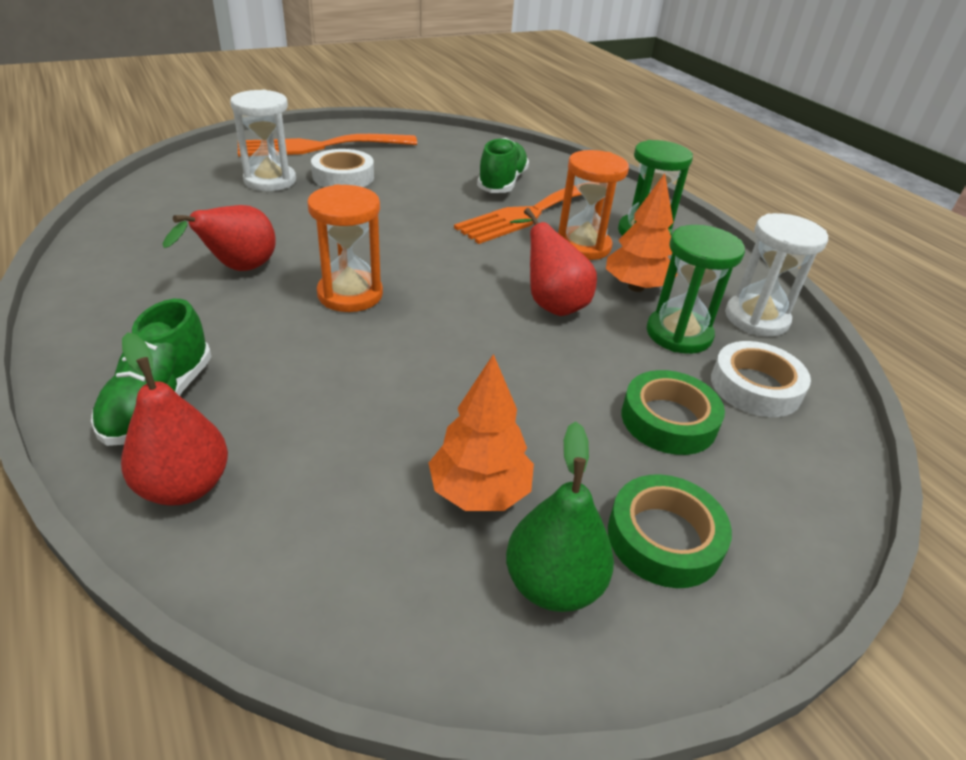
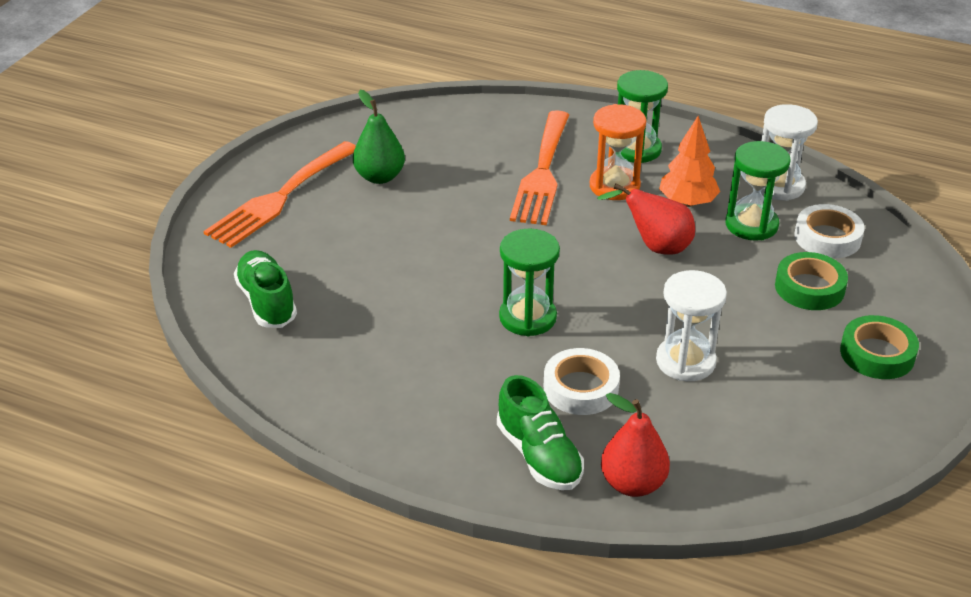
camera: 35 degrees left, 0 degrees up
red pear [163,205,276,271] -> none
white hourglass [230,90,296,191] -> white hourglass moved to [656,270,727,381]
orange hourglass [307,184,383,312] -> green hourglass [499,228,560,336]
white tape [311,149,374,187] -> white tape moved to [544,348,620,415]
orange tree [429,354,534,511] -> none
green shoe [477,138,529,193] -> green shoe moved to [234,250,297,328]
green pear [506,421,614,612] -> green pear moved to [353,90,405,184]

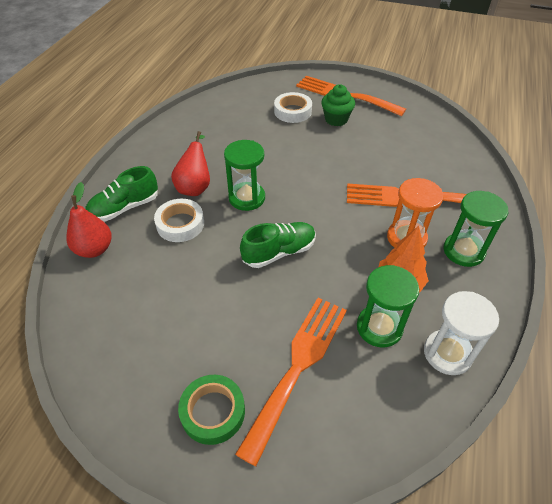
camera: 85 degrees right, 10 degrees up
green shoe [234,250,297,328] -> green shoe moved to [240,222,316,268]
green pear [353,90,405,184] -> none
red pear [597,183,695,255] -> red pear moved to [171,131,210,196]
white hourglass [656,270,727,381] -> none
green tape [775,252,848,310] -> orange fork [235,298,347,466]
white tape [794,204,865,258] -> white tape moved to [274,92,312,123]
none -> green cupcake [321,84,355,126]

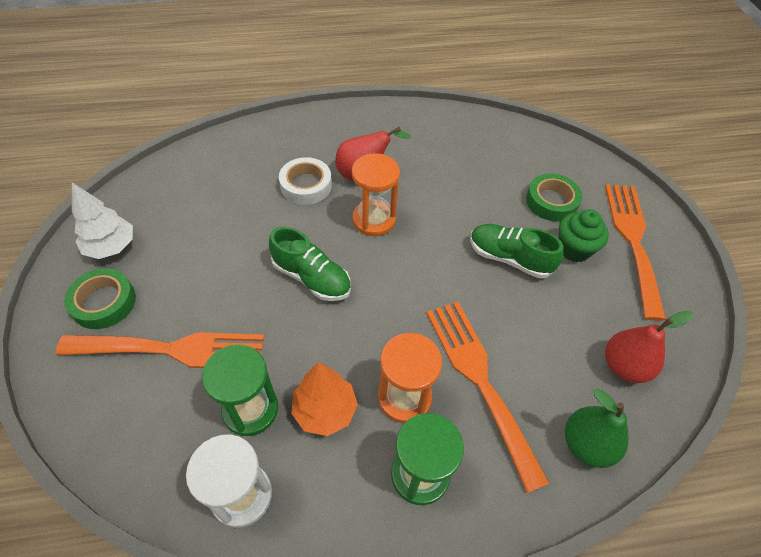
camera: 60 degrees right, 5 degrees up
red pear [66,182,112,258] -> red pear moved to [605,311,693,383]
green shoe [85,166,158,221] -> green shoe moved to [470,224,564,278]
green hourglass [224,140,265,211] -> orange hourglass [352,153,400,236]
white tape [274,92,312,123] -> green tape [526,174,582,221]
none -> white tree [72,182,133,259]
none -> green pear [565,389,629,468]

